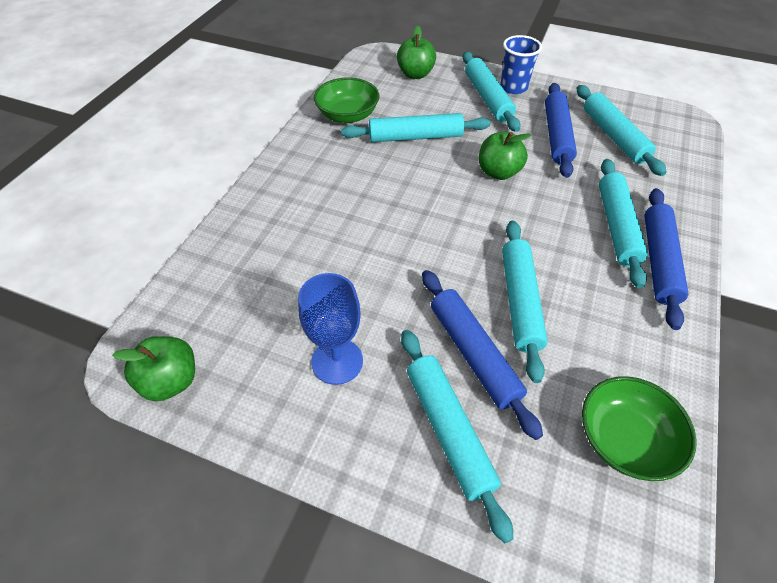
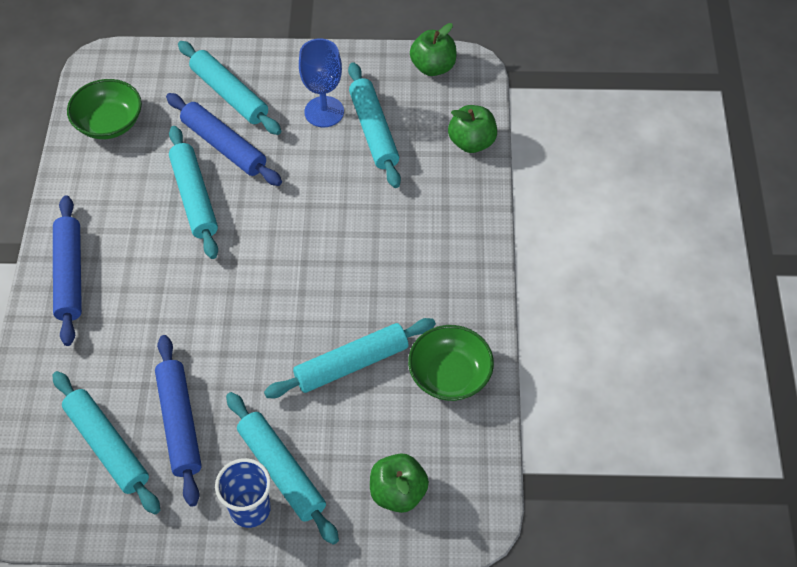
camera: 160 degrees right, 5 degrees up
green apple [479,132,531,180] -> green apple moved to [448,105,497,153]
turquoise rolling pin [599,159,648,288] -> turquoise rolling pin moved to [348,62,401,188]

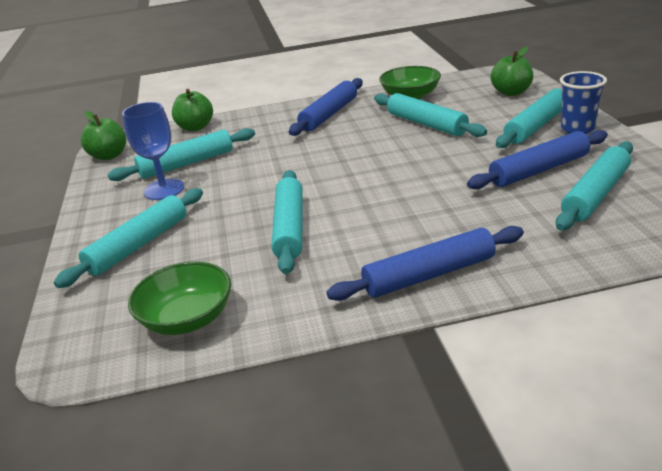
camera: 100 degrees left, 25 degrees down
blue rolling pin [166,93,282,186] -> blue rolling pin moved to [289,78,363,136]
turquoise rolling pin [169,126,218,259] -> turquoise rolling pin turned 60 degrees counterclockwise [271,170,303,274]

